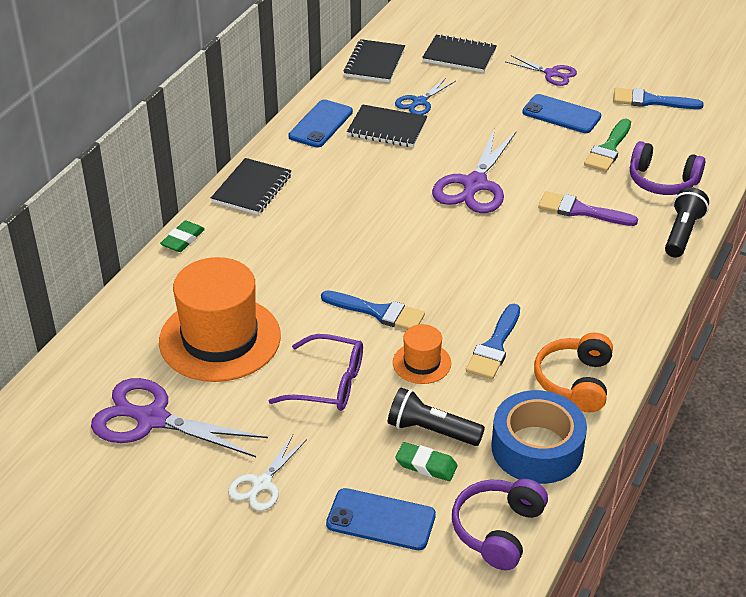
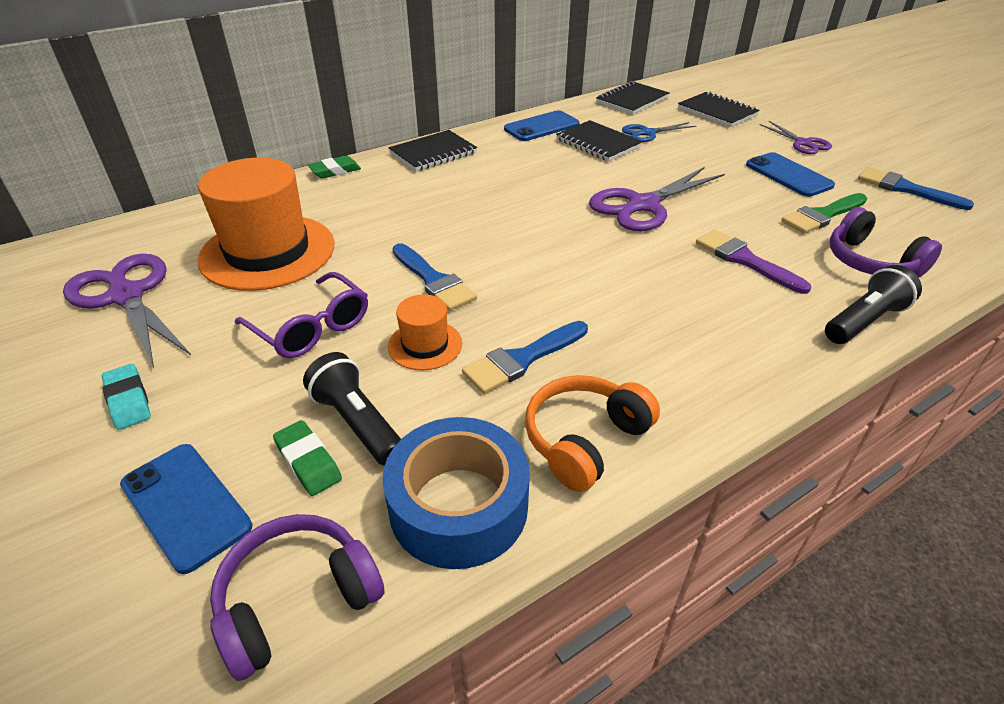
camera: 30 degrees right, 0 degrees up
white scissors [228,435,307,511] -> turquoise eraser [102,364,151,430]

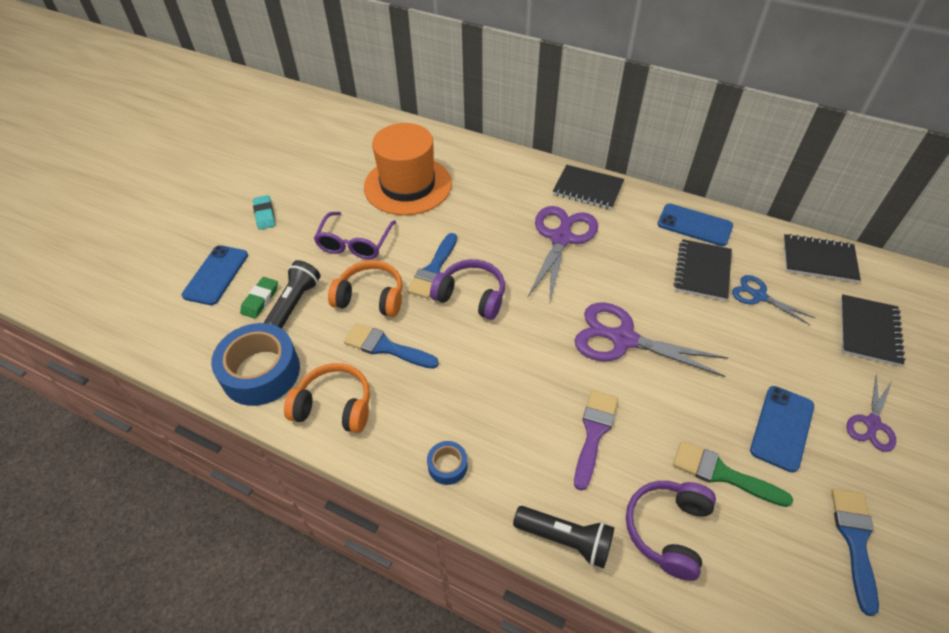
camera: 60 degrees right, 10 degrees up
purple scissors [63,254,191,368] -> purple scissors moved to [528,206,598,301]
turquoise eraser [102,364,151,430] -> turquoise eraser turned 45 degrees counterclockwise [253,195,275,230]
purple headphones [210,514,385,681] -> purple headphones moved to [430,259,505,320]
green eraser [308,155,361,178] -> none
orange hat [388,294,462,370] -> orange headphones [328,260,403,317]
none -> blue tape [427,441,468,485]

